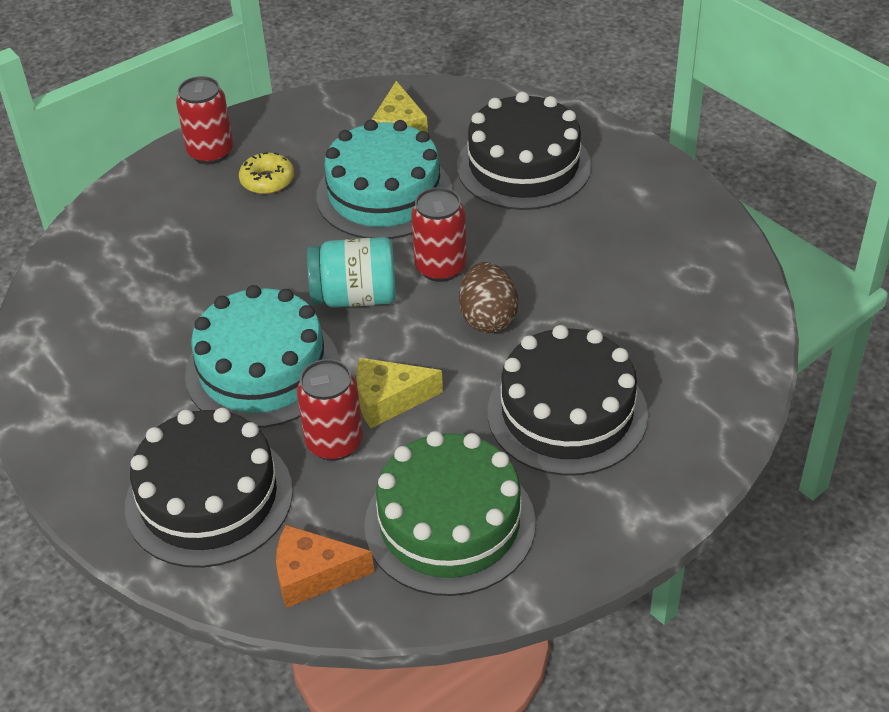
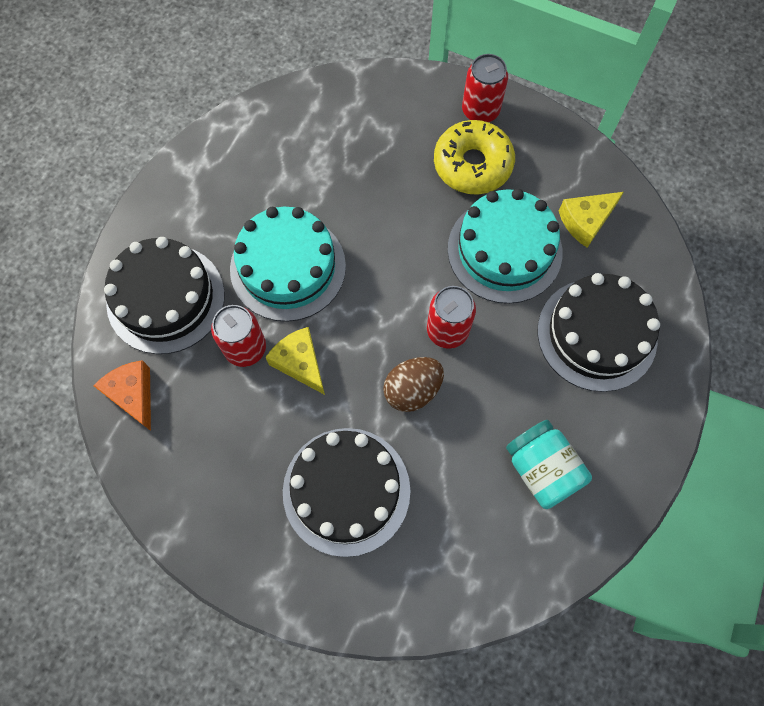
camera: 60 degrees right, 25 degrees up
yellow donut [239,152,294,194] -> yellow donut [434,120,515,195], size x1.77
turquoise jar [307,237,396,308] -> turquoise jar moved to [506,420,592,509]
green cake [364,431,536,596] -> none

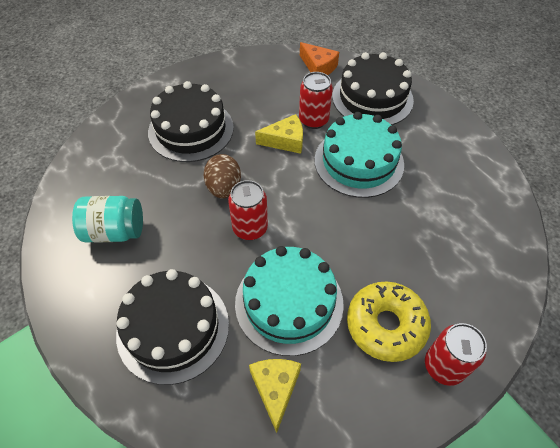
camera: 120 degrees right, 15 degrees down
orange cheese [93,360,151,431] -> orange cheese turned 45 degrees clockwise [300,42,339,75]

